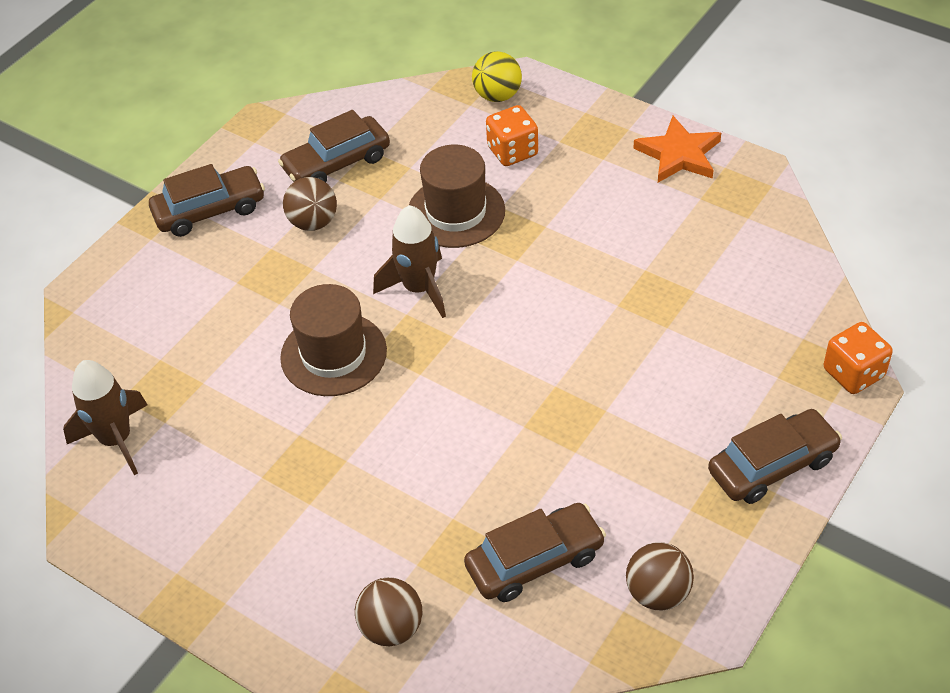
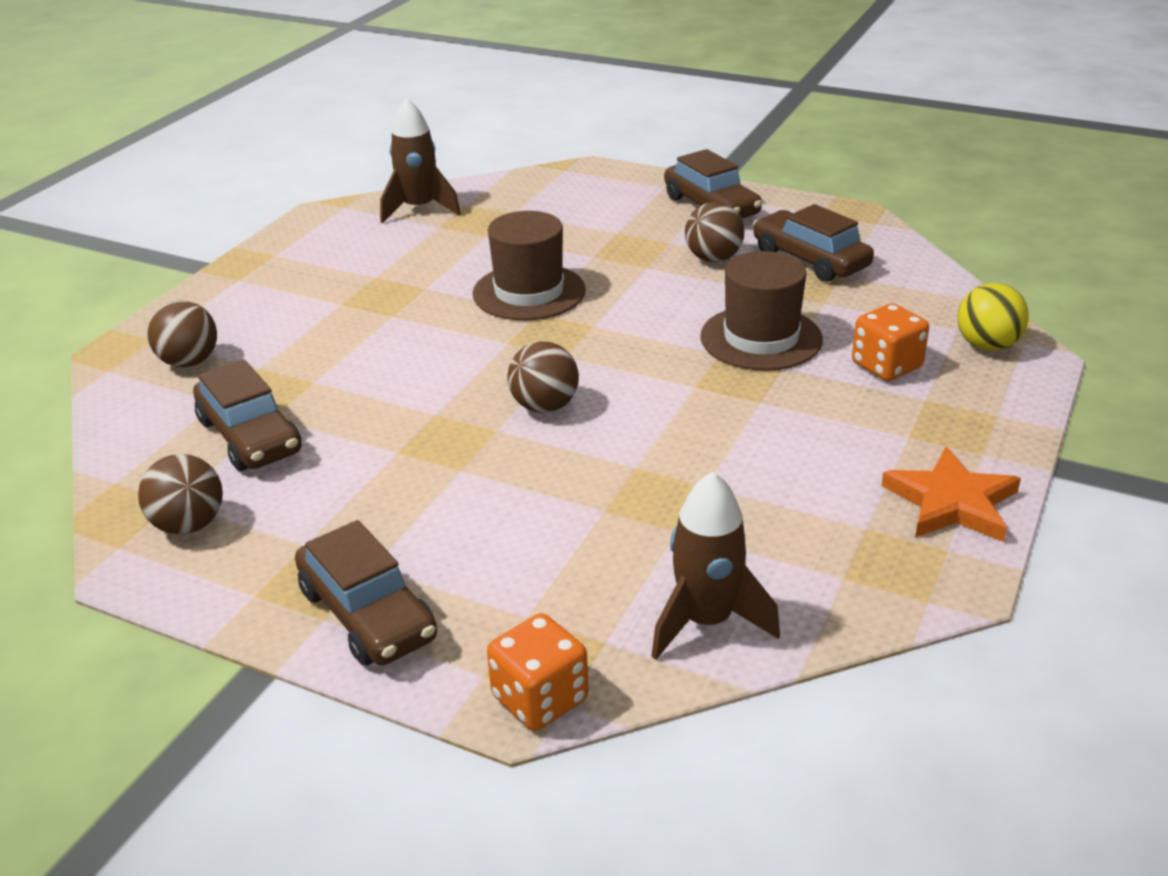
camera: 80 degrees right, 15 degrees down
brown rocket [373,205,446,318] -> brown rocket moved to [651,472,780,660]
none -> brown ball [507,342,579,413]

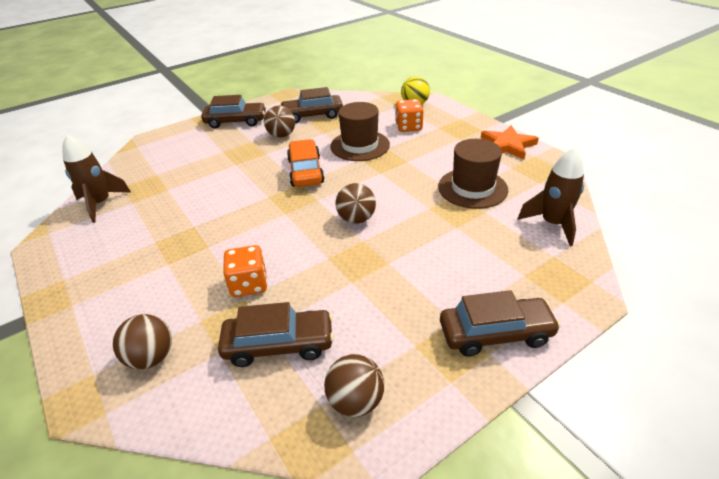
camera: 60 degrees left, 5 degrees up
brown hat [473,211,586,320] -> brown hat moved to [438,139,508,209]
orange dice [487,613,589,731] -> orange dice moved to [223,245,267,297]
none -> orange car [287,139,325,187]

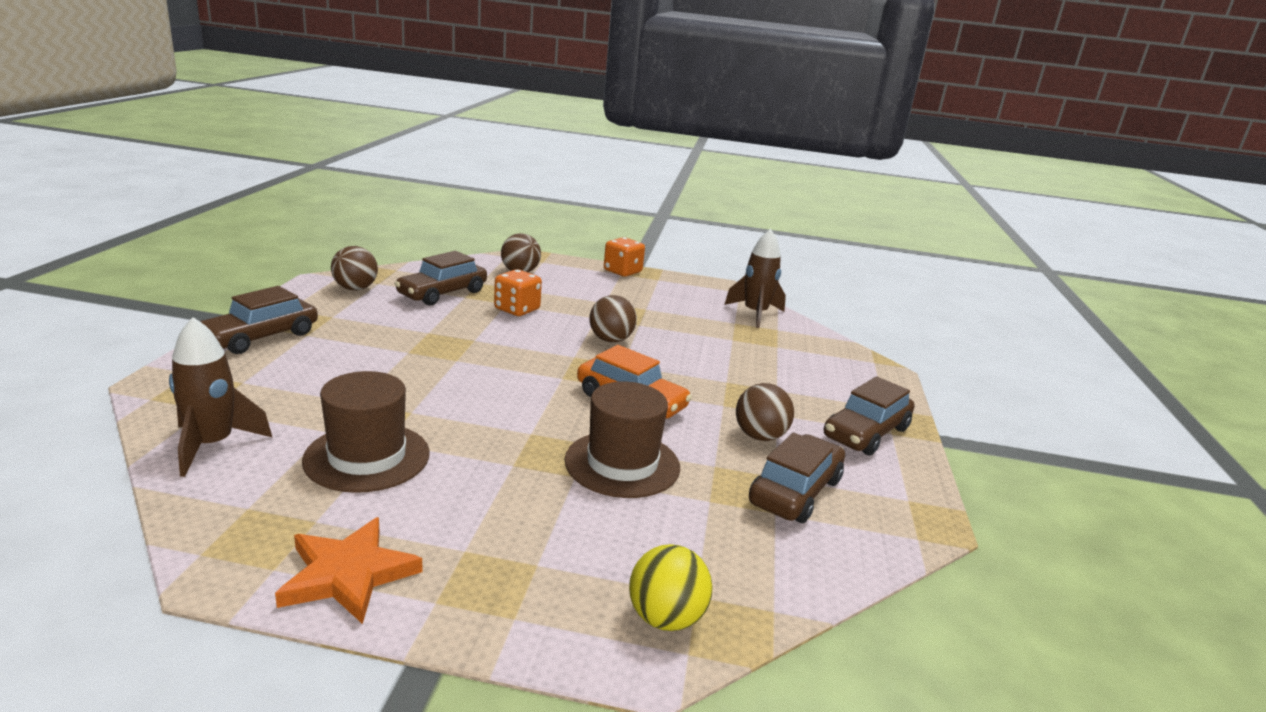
camera: 130 degrees right, 15 degrees down
brown ball [336,183,376,224] -> brown ball moved to [589,295,637,343]
orange dice [395,99,424,132] -> orange dice moved to [604,237,645,277]

